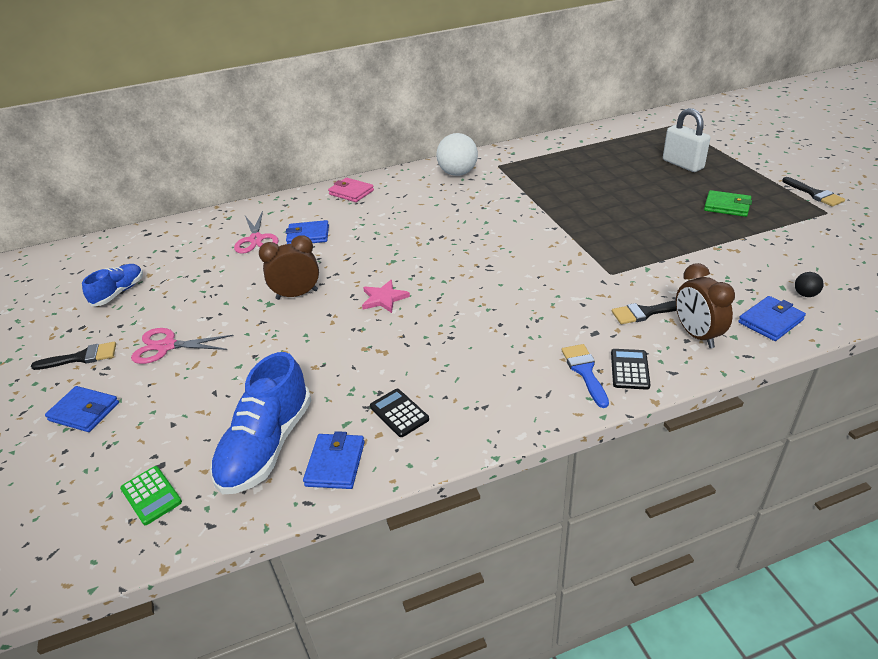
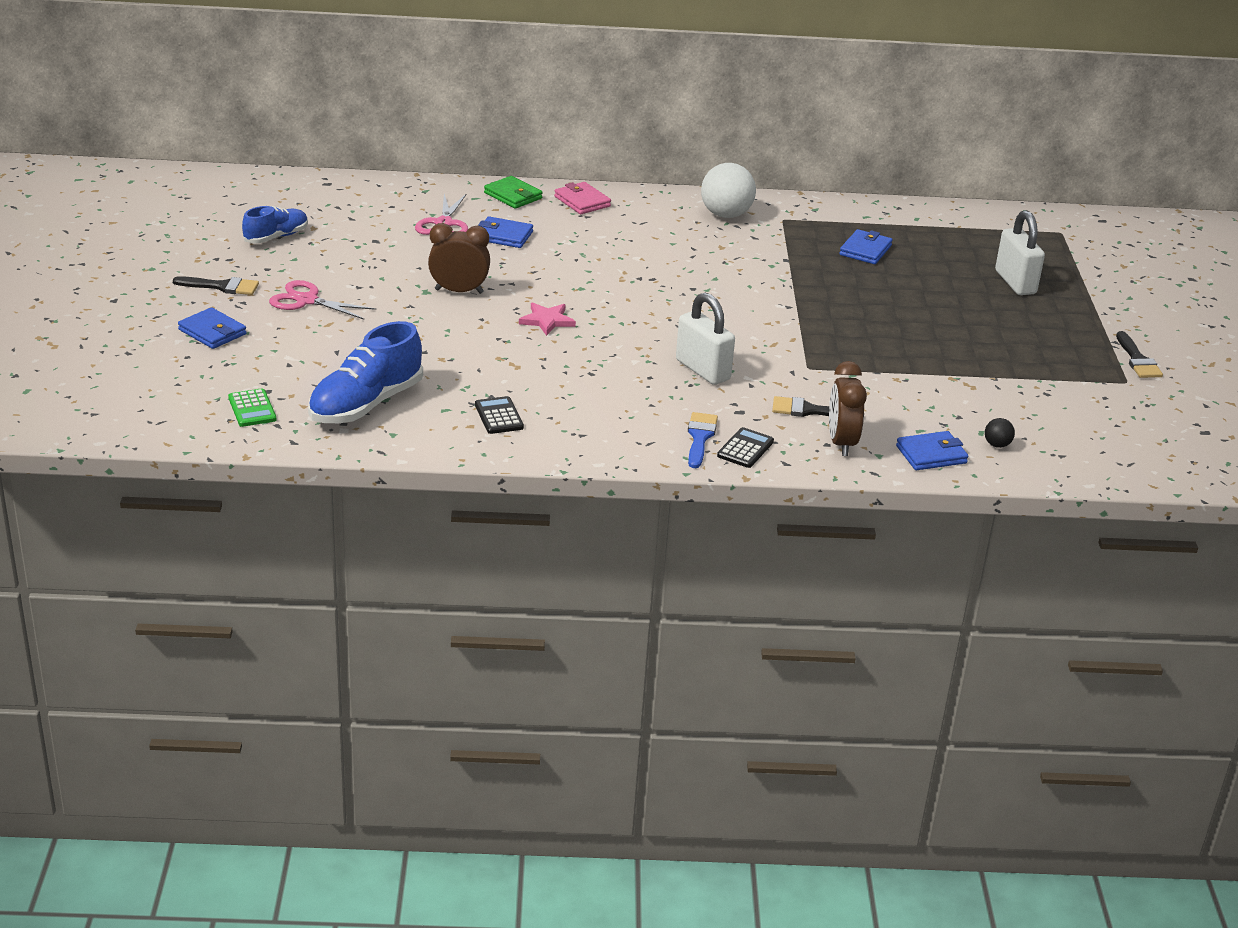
camera: 15 degrees right, 5 degrees down
blue wallet [303,431,365,489] -> blue wallet moved to [839,229,893,264]
green wallet [704,190,752,217] -> green wallet moved to [484,176,543,209]
none -> white padlock [676,293,735,385]

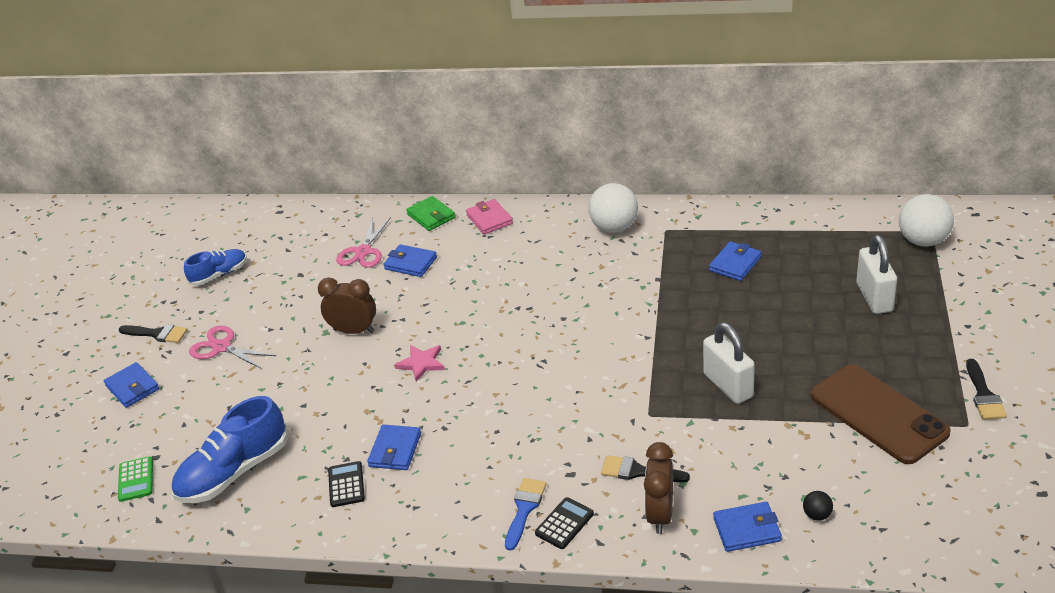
camera: 15 degrees right, 5 degrees up
white padlock [676,293,735,385] -> white padlock moved to [703,322,755,404]
none -> blue wallet [367,425,421,470]
none -> brown phone [811,365,951,464]
none -> white ball [899,194,954,247]

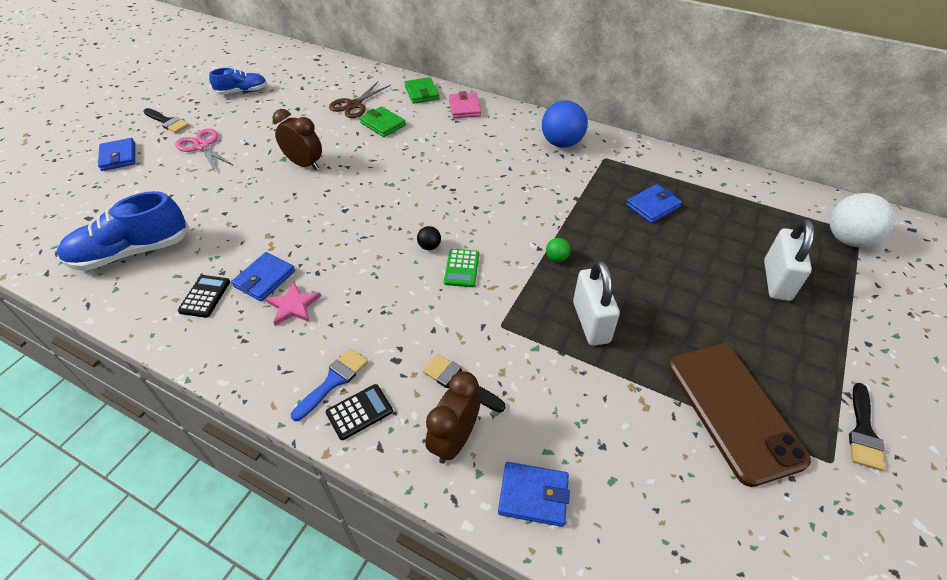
camera: 15 degrees right, 10 degrees up
green calculator [118,456,153,502] -> green calculator moved to [444,249,479,287]
pink scissors [336,217,391,268] -> brown scissors [329,81,391,118]
blue wallet [384,244,437,277] -> green wallet [360,106,406,137]
pink star [394,345,445,382] -> pink star moved to [265,282,321,326]
white ball [588,183,638,233] -> blue ball [542,100,588,148]
black ball [803,491,833,521] -> black ball moved to [417,226,441,250]
none -> green ball [546,238,571,262]

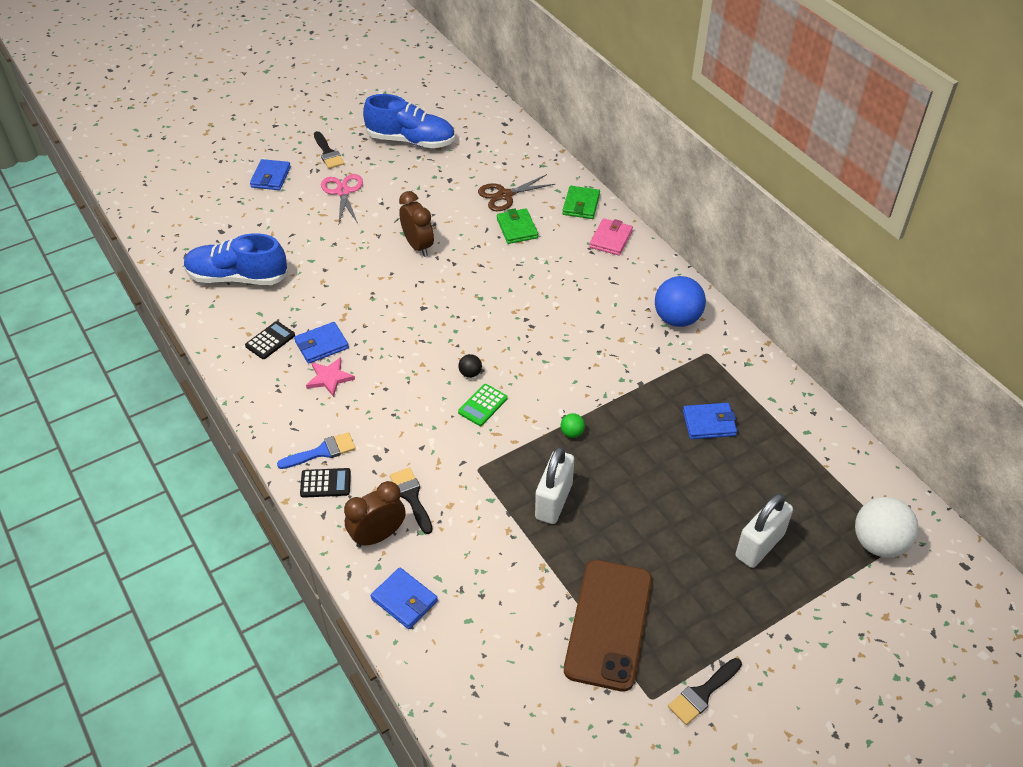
camera: 30 degrees right, 0 degrees up
blue shoe [209,68,267,95] -> blue shoe [363,94,455,148], size x1.68

